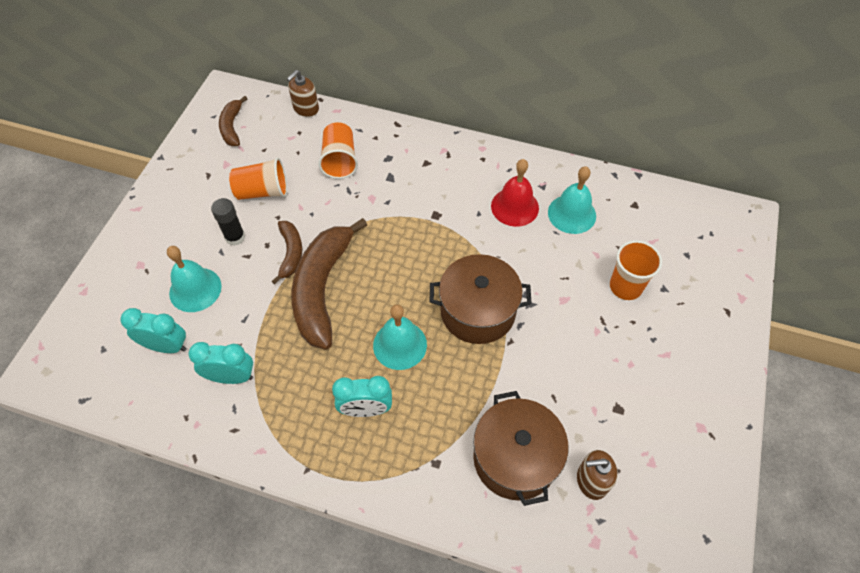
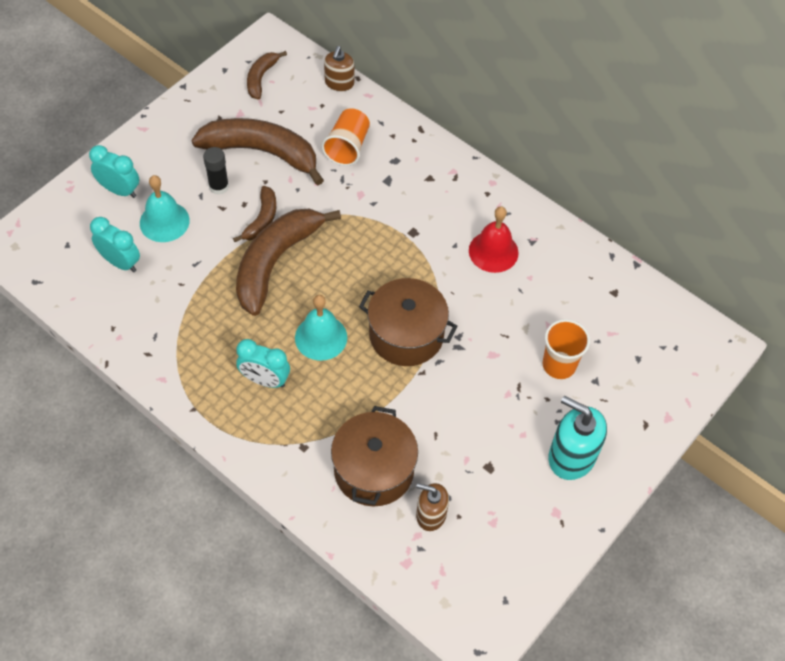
camera: 20 degrees right, 0 degrees up
turquoise clock [188,342,253,384] -> turquoise clock moved to [89,145,139,198]
orange cup [229,158,287,200] -> brown banana [192,118,324,186]
brown soap dispenser [287,70,319,117] -> brown soap dispenser turned 45 degrees counterclockwise [324,46,354,91]
turquoise bell [548,167,596,234] -> none
none -> turquoise soap dispenser [548,396,607,480]

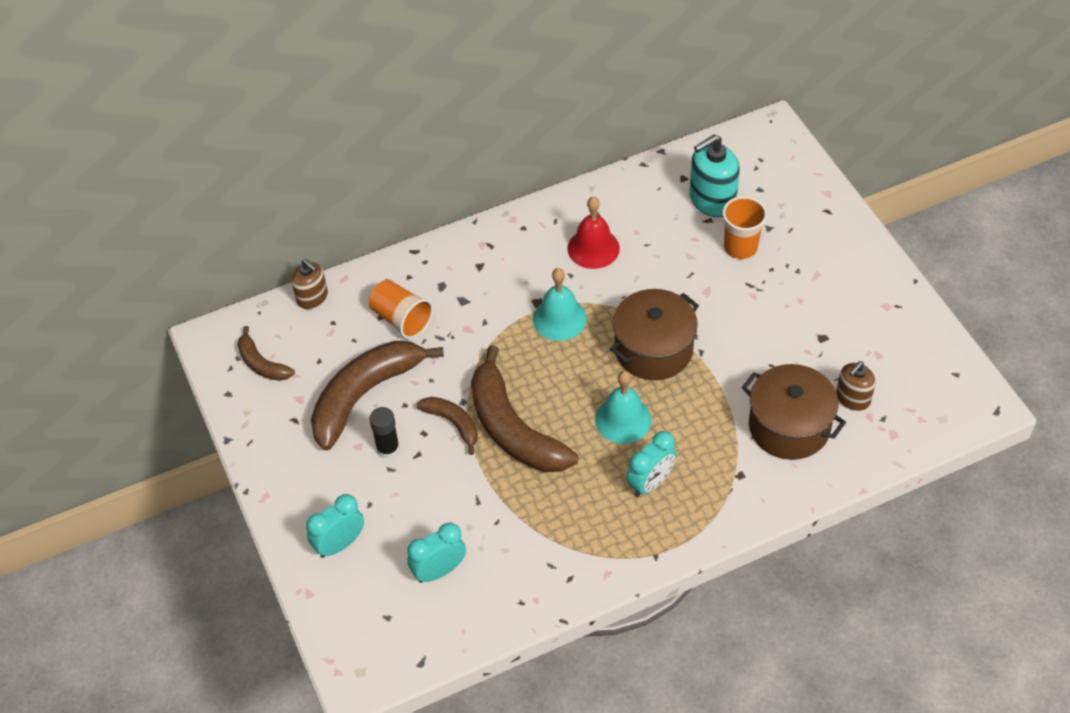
camera: 60 degrees left, 5 degrees down
turquoise bell [140,175,190,242] -> turquoise bell moved to [533,268,587,341]
turquoise soap dispenser [548,396,607,480] -> turquoise soap dispenser moved to [689,134,740,217]

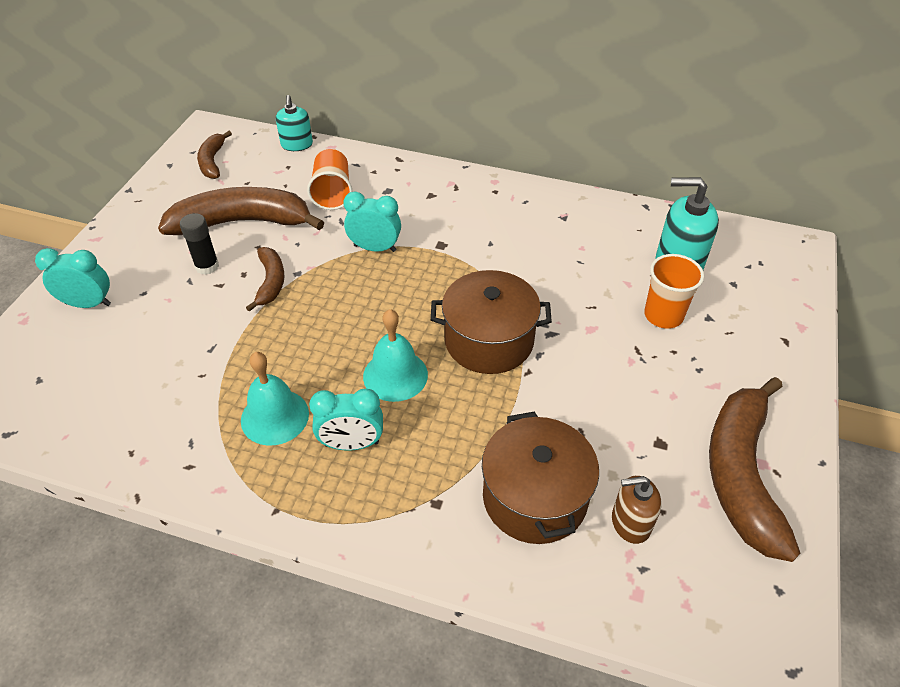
camera: 40 degrees right, 5 degrees down
brown soap dispenser [292,259,328,309] -> turquoise soap dispenser [276,95,313,151]
turquoise clock [407,523,466,583] -> turquoise clock moved to [343,192,401,252]
brown banana [471,345,578,472] -> brown banana moved to [709,377,800,562]
turquoise bell [533,268,587,341] -> turquoise bell moved to [241,352,309,446]
red bell [567,197,620,269] -> none

